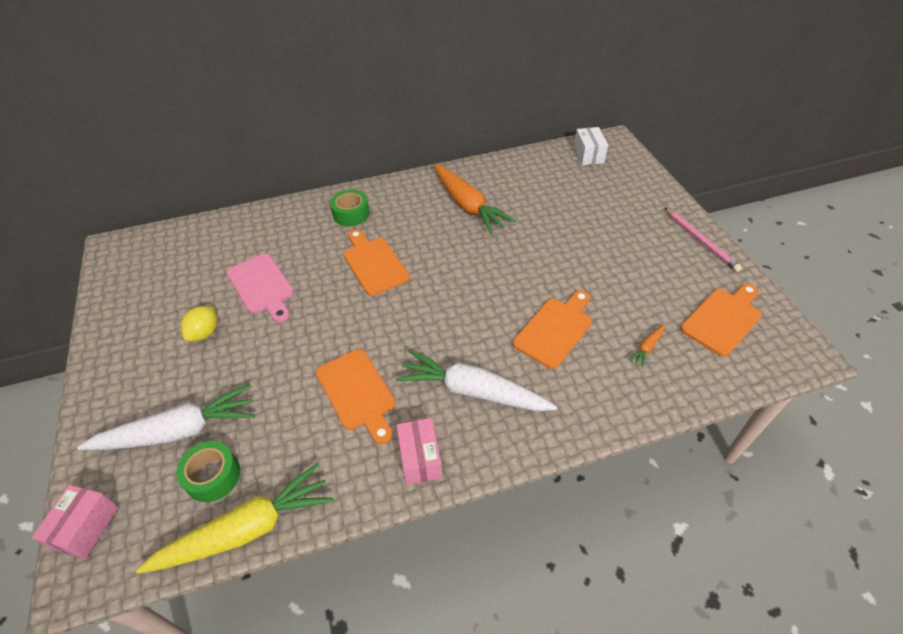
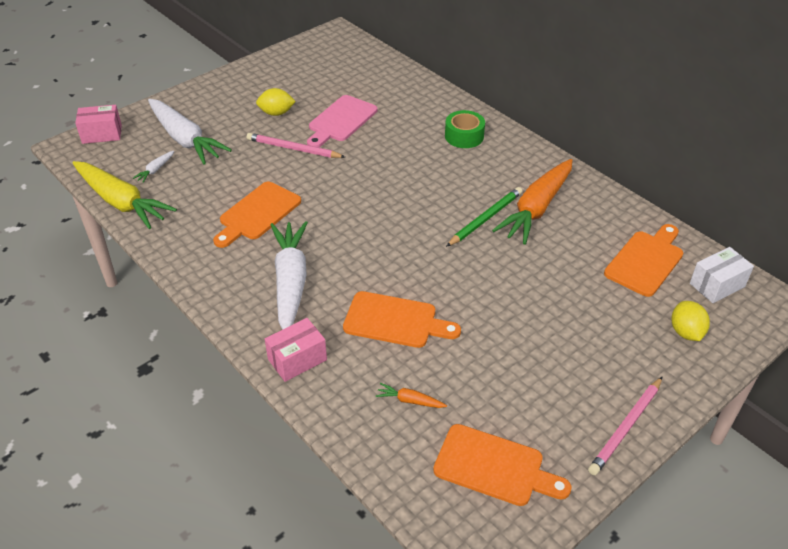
camera: 65 degrees right, 5 degrees down
green tape [176,441,240,502] -> white carrot [133,151,174,183]
orange cutting board [344,229,410,296] -> orange cutting board moved to [604,224,683,297]
pink box [397,418,442,485] -> pink box moved to [265,318,327,382]
none -> pink pencil [247,133,345,158]
none -> green pencil [446,187,522,247]
none -> yellow lemon [671,301,710,341]

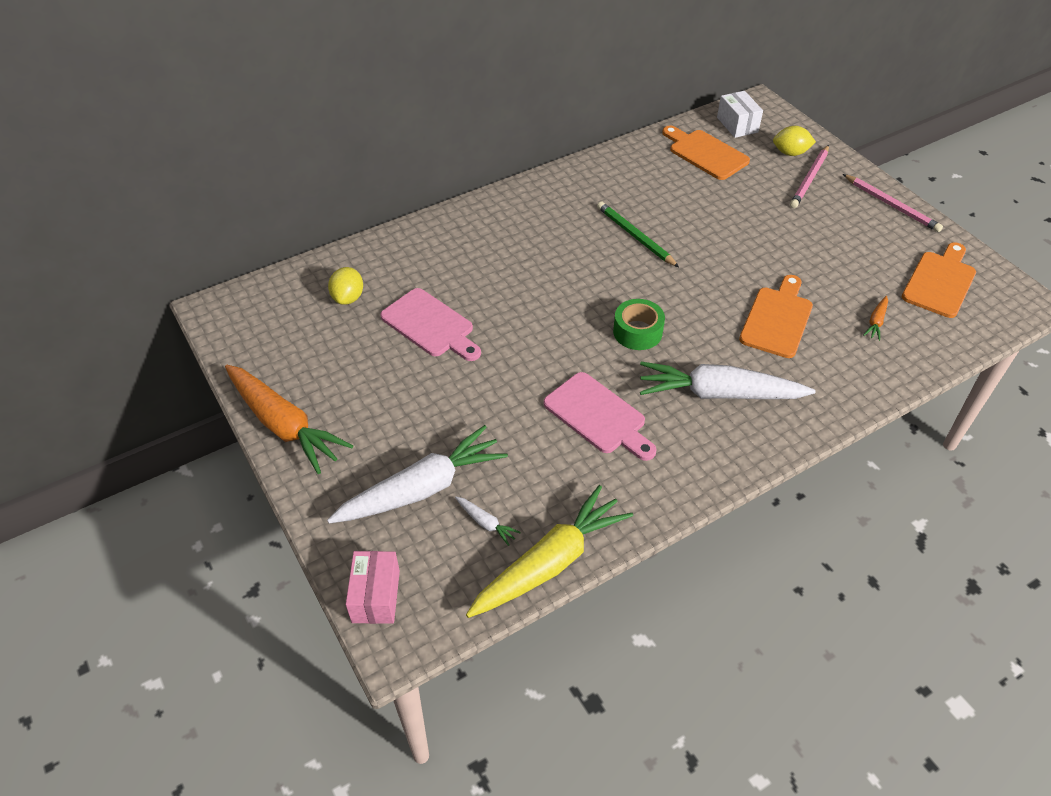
camera: 80 degrees left, 5 degrees up
orange cutting board [213,182,301,248] -> pink cutting board [544,372,657,461]
pink pencil [247,133,345,158] -> pink pencil moved to [790,145,829,208]
yellow lemon [256,88,296,116] -> yellow lemon moved to [328,267,363,305]
pink box [265,318,327,382] -> none
green tape [445,110,485,148] -> green tape moved to [613,299,665,350]
orange carrot [492,159,573,245] -> orange carrot moved to [225,365,353,474]

